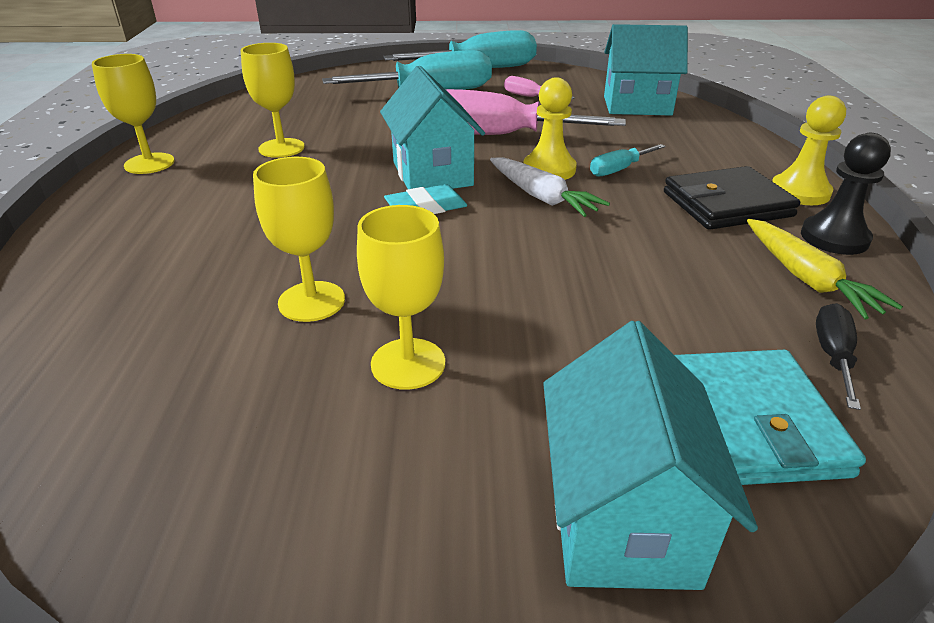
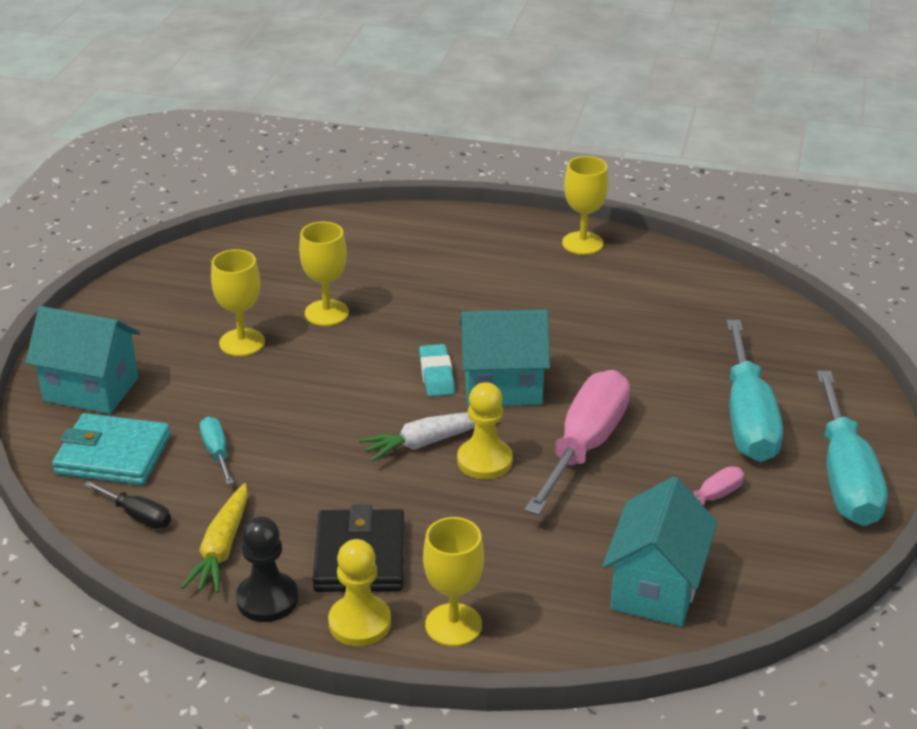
camera: 105 degrees right, 0 degrees up
yellow goblet [241,43,305,158] -> yellow goblet moved to [423,517,484,646]
turquoise screwdriver [590,144,666,177] -> turquoise screwdriver moved to [200,417,234,485]
yellow carrot [747,219,903,319] -> yellow carrot turned 75 degrees counterclockwise [181,483,248,593]

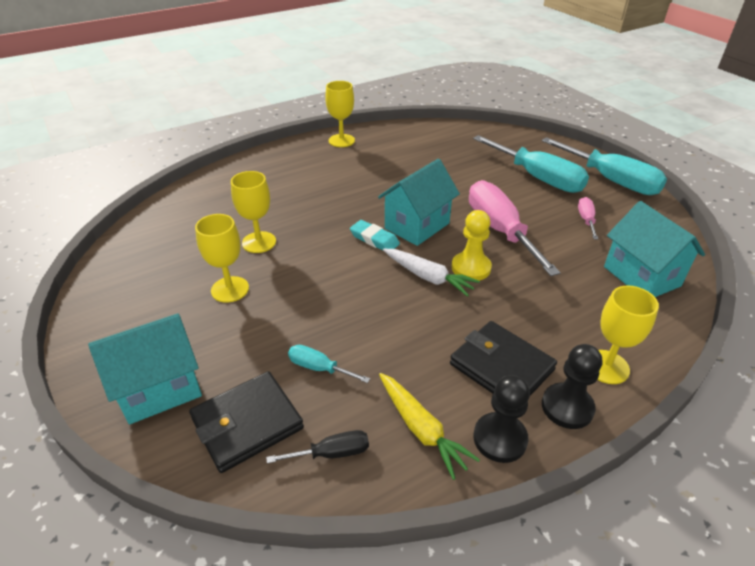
camera: 45 degrees left, 5 degrees up
turquoise wallet [52,413,171,485] -> black wallet [189,371,304,473]
yellow pawn [328,539,391,646] -> black pawn [542,344,602,429]
white carrot [359,412,475,462] -> white carrot turned 75 degrees counterclockwise [383,249,480,297]

